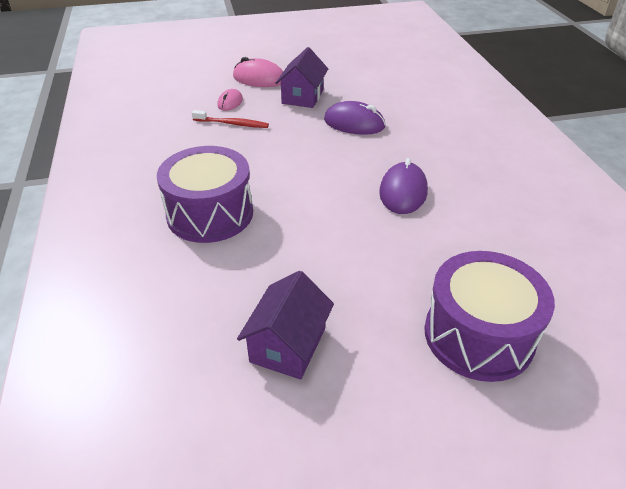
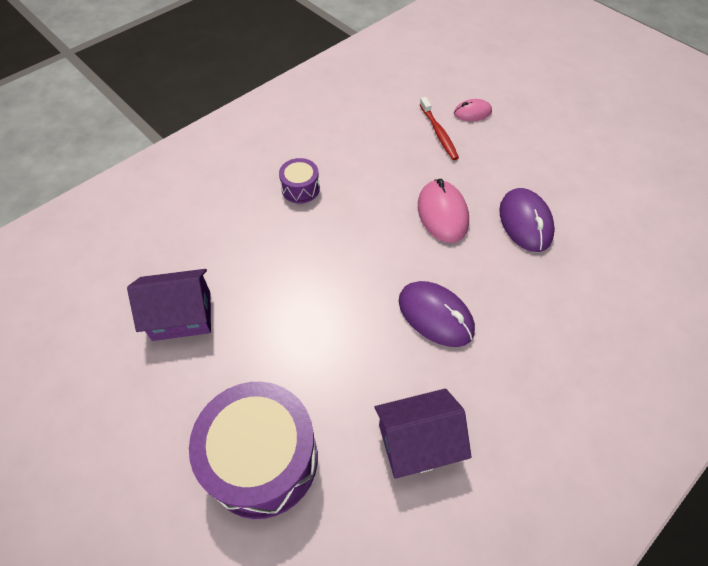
camera: 60 degrees right, 15 degrees up
purple drum [157,146,253,243] -> purple drum [279,158,320,203], size x0.47
pink mouse [233,57,283,87] -> pink mouse moved to [418,179,469,243]
purple house [276,47,328,108] -> purple house moved to [374,388,472,479]
purple mouse [379,158,428,214] -> purple mouse turned 60 degrees clockwise [399,281,475,347]

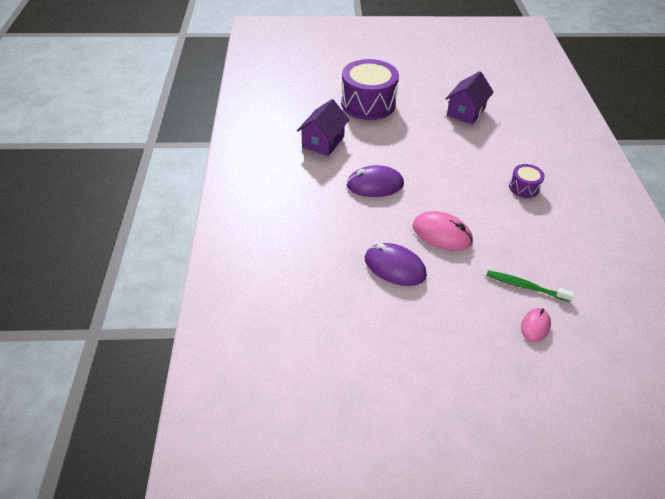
camera: 130 degrees right, 10 degrees down
red toothbrush [420,97,459,160] -> green toothbrush [486,270,574,302]

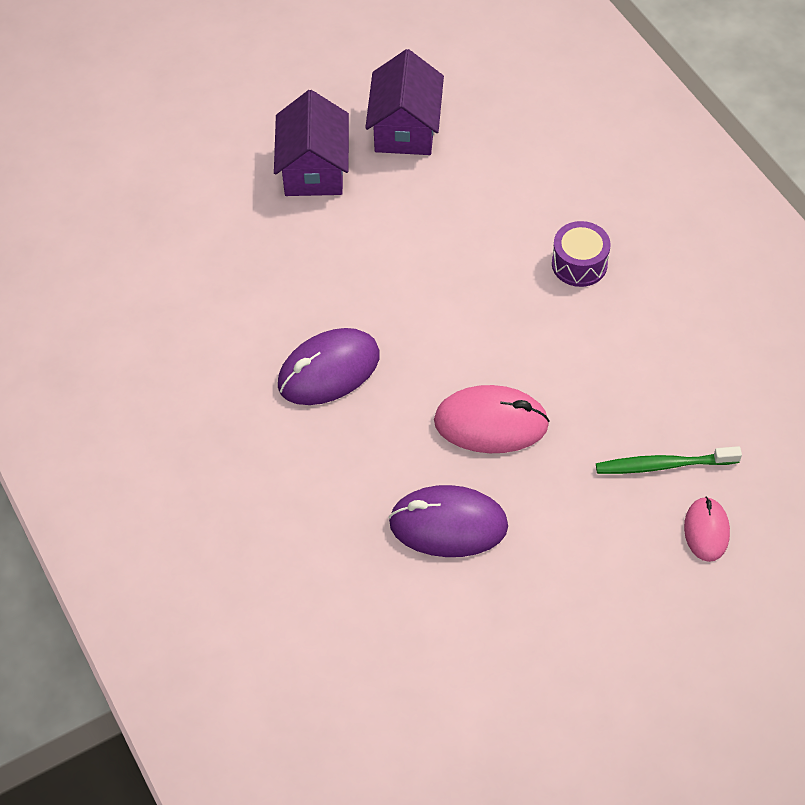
camera: 25 degrees left, 10 degrees up
purple house [297,99,349,156] -> purple house moved to [274,90,349,196]
purple drum [341,59,399,120] -> none

